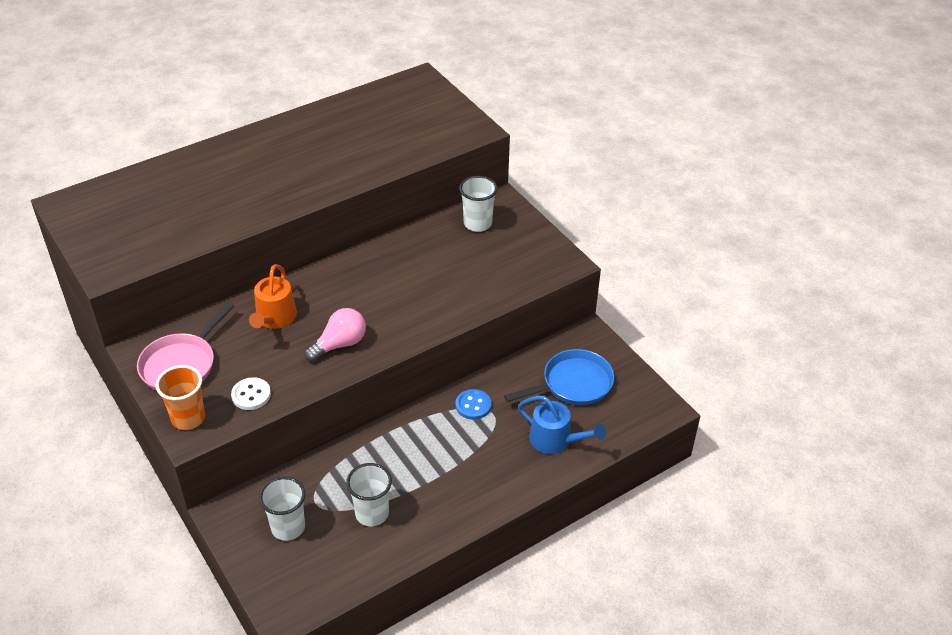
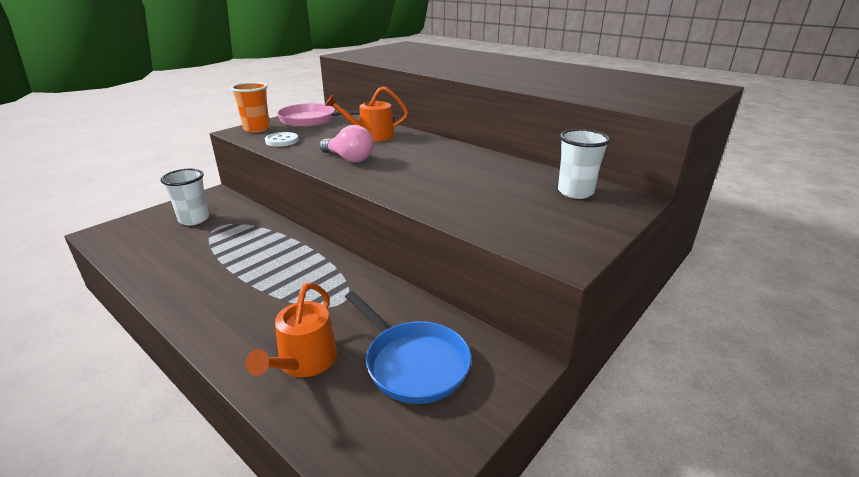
camera: 75 degrees right, 15 degrees down
white cup [346,463,392,526] -> none
blue button [456,389,491,420] -> none
blue watering can [518,396,606,454] -> orange watering can [246,283,337,377]

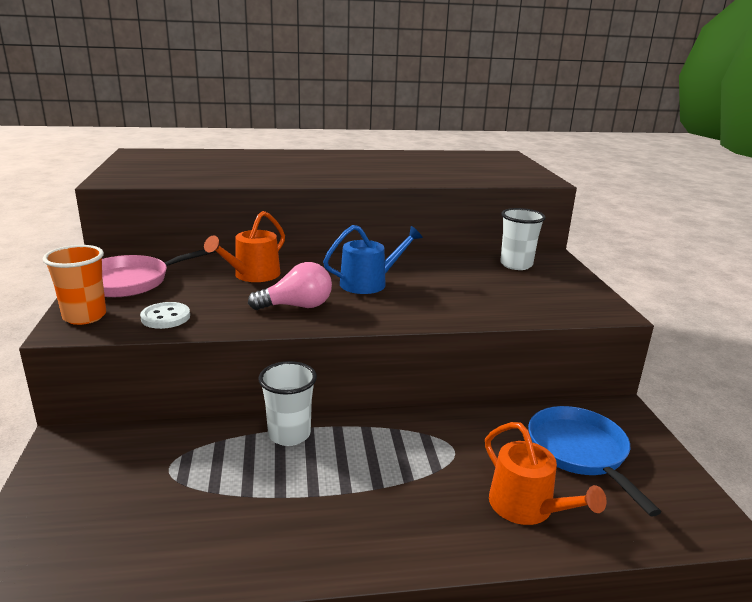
camera: 50 degrees left, 5 degrees down
white cup [161,169,209,225] -> white cup moved to [259,361,317,446]
blue pan [345,292,471,404] -> blue pan turned 105 degrees counterclockwise [528,406,661,517]
none -> blue watering can [323,225,423,294]

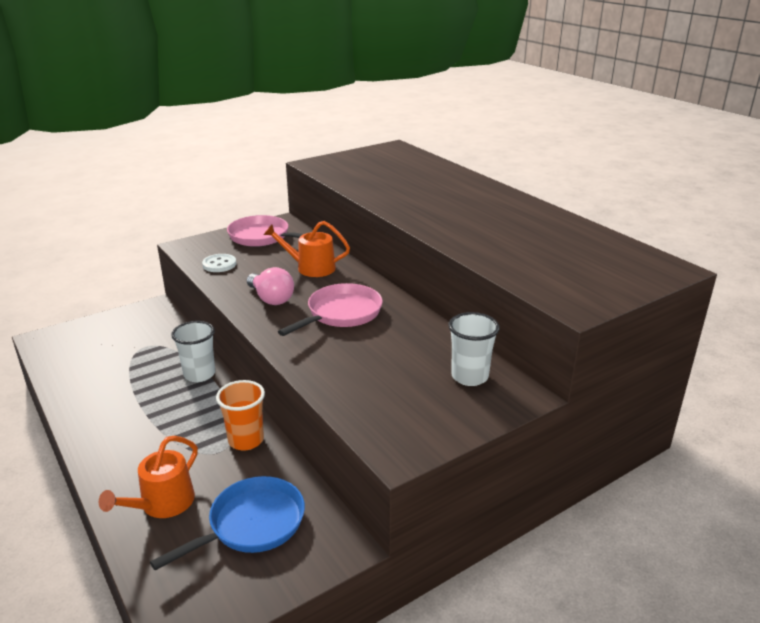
camera: 65 degrees right, 5 degrees up
orange cup [43,245,106,325] -> orange cup moved to [216,380,265,451]
blue watering can [323,225,423,294] -> pink pan [278,283,383,336]

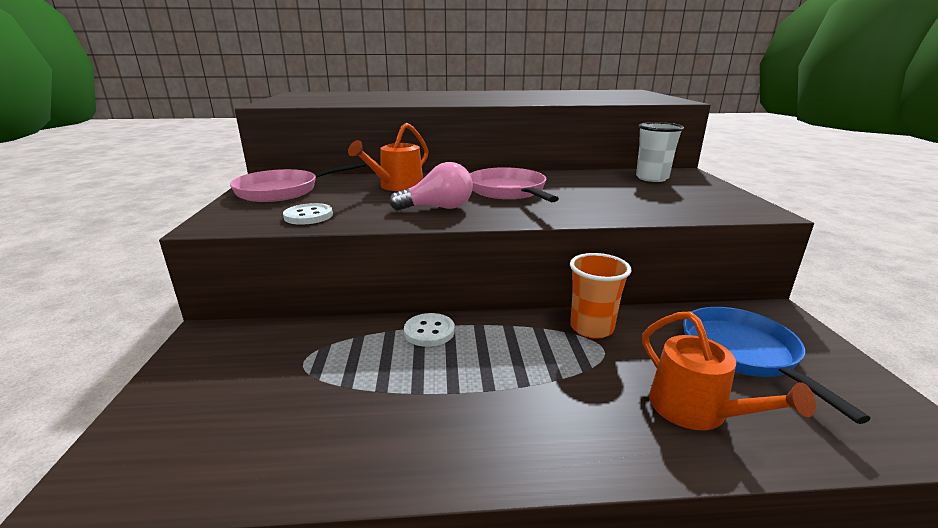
camera: 60 degrees left, 5 degrees down
white cup [171,321,215,382] -> white button [404,313,455,347]

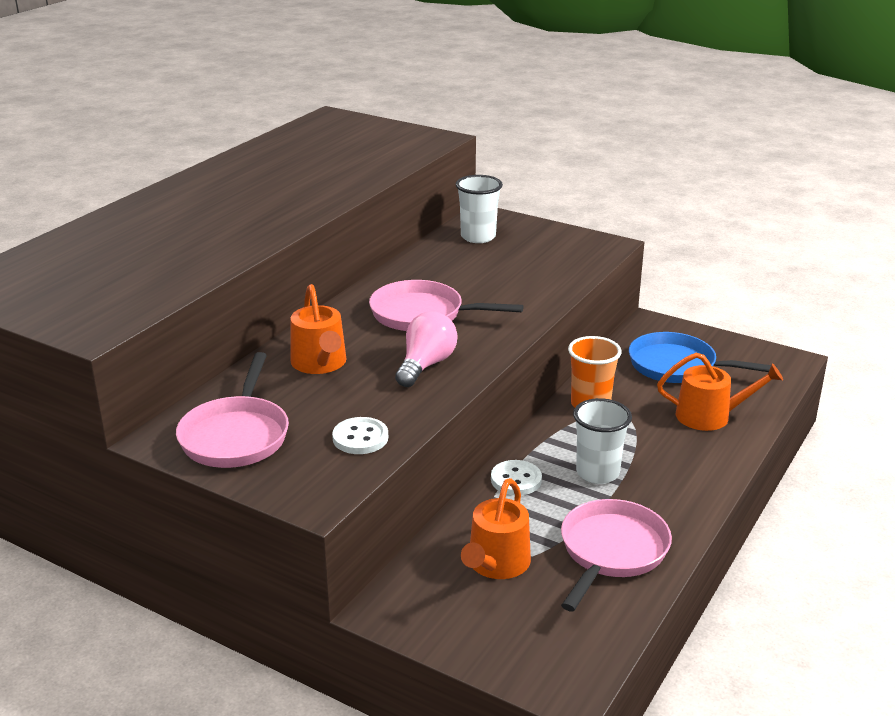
camera: 55 degrees left, 5 degrees up
none -> orange watering can [461,478,531,579]
none -> pink pan [561,499,672,611]
none -> white cup [573,398,632,484]

